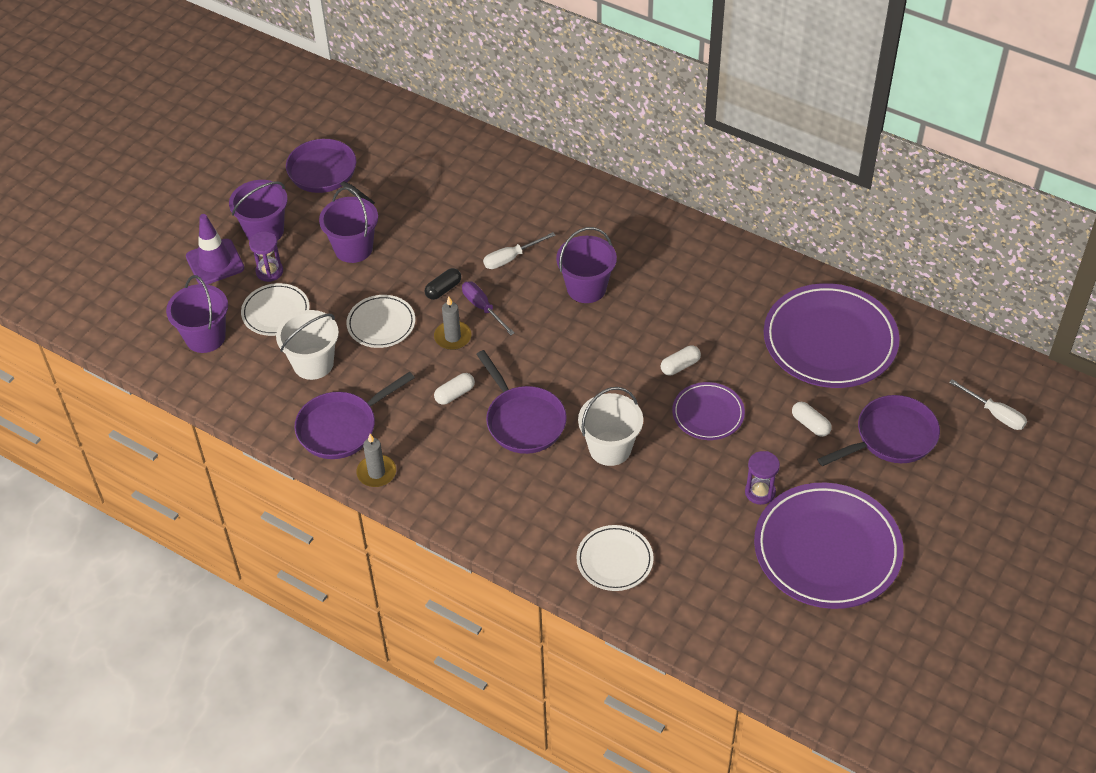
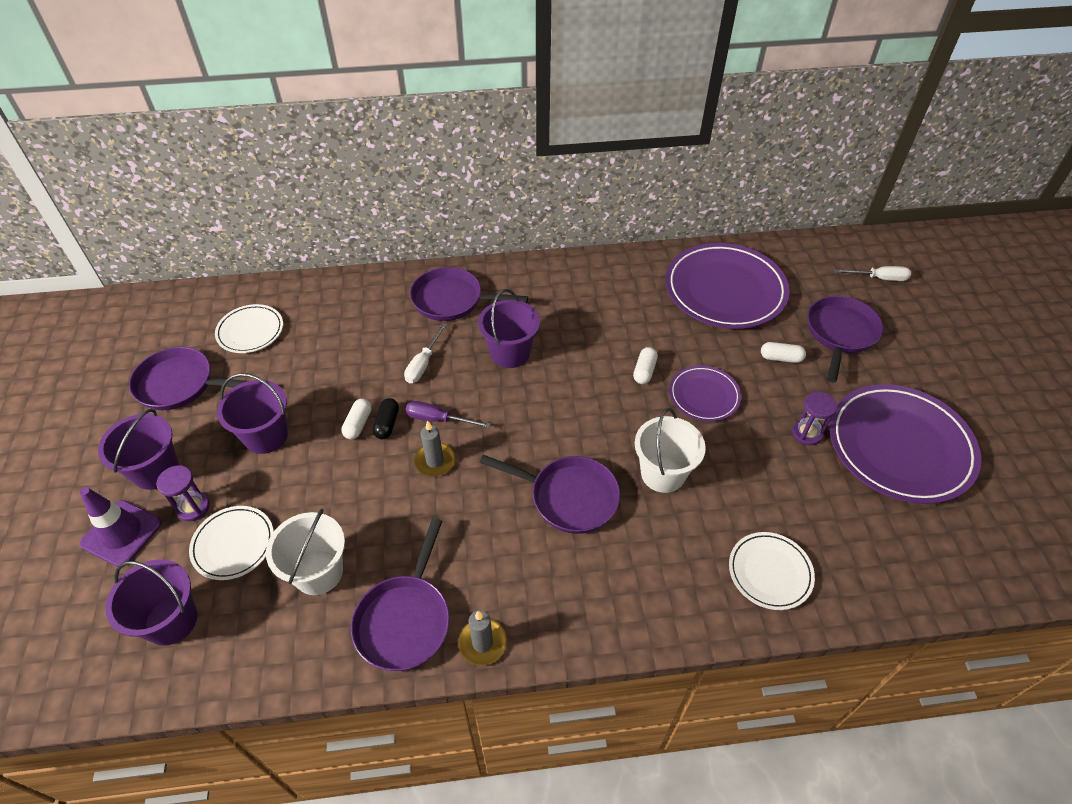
camera: 40 degrees left, 0 degrees up
white plate [346,295,415,348] -> white plate moved to [215,304,283,353]
white capsule [434,373,475,405] -> white capsule moved to [341,399,372,439]
none -> purple pan [410,267,528,321]

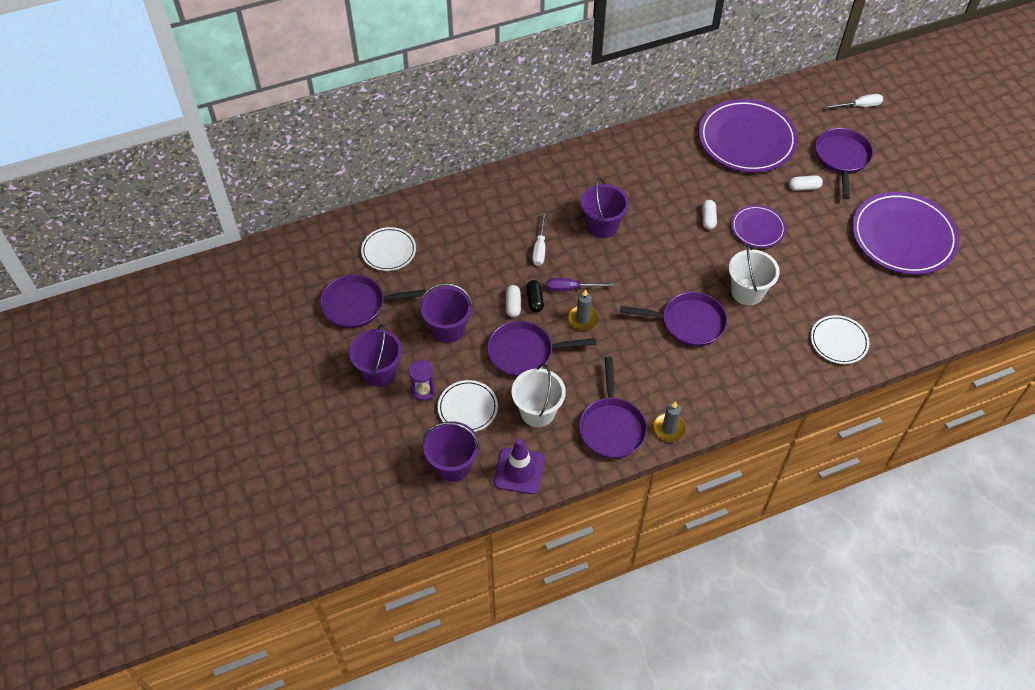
camera: 15 degrees left, 5 degrees up
purple traffic cone [80,487,162,567] -> purple traffic cone moved to [494,439,545,494]
purple pan [410,267,528,321] -> purple pan moved to [487,321,596,377]
purple hourglass [792,391,838,445] -> none

